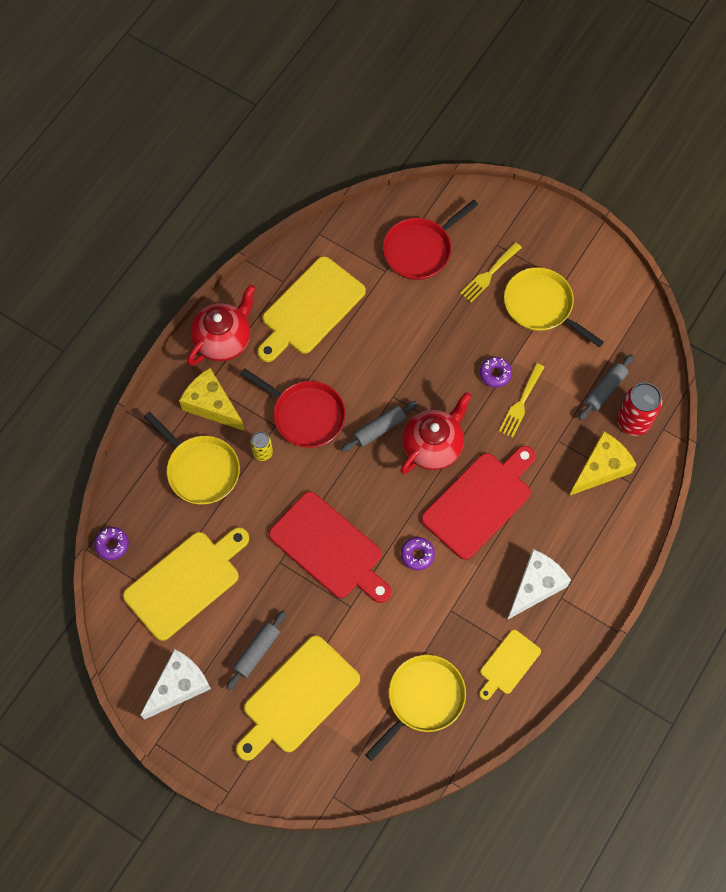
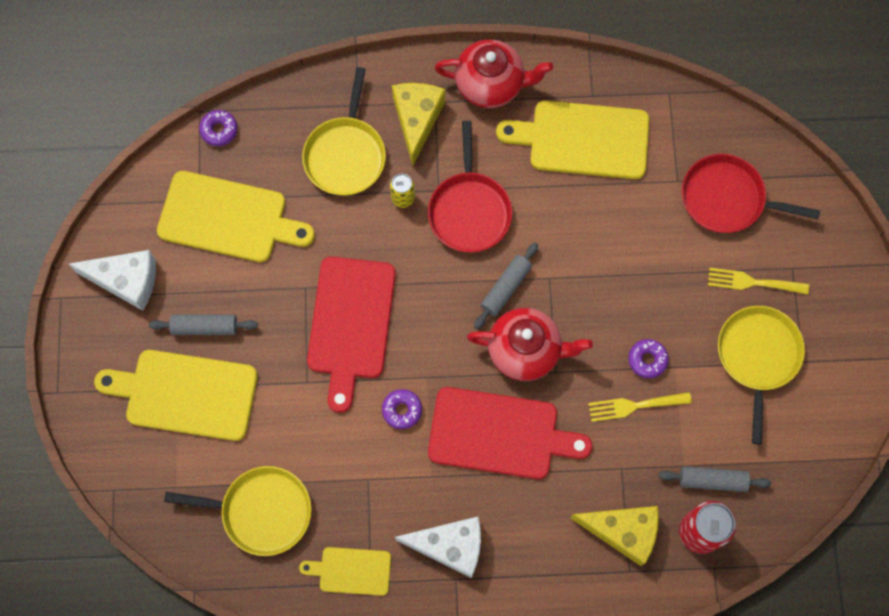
camera: 55 degrees right, 5 degrees up
grey rolling pin [342,401,417,452] -> grey rolling pin turned 75 degrees counterclockwise [474,243,538,329]

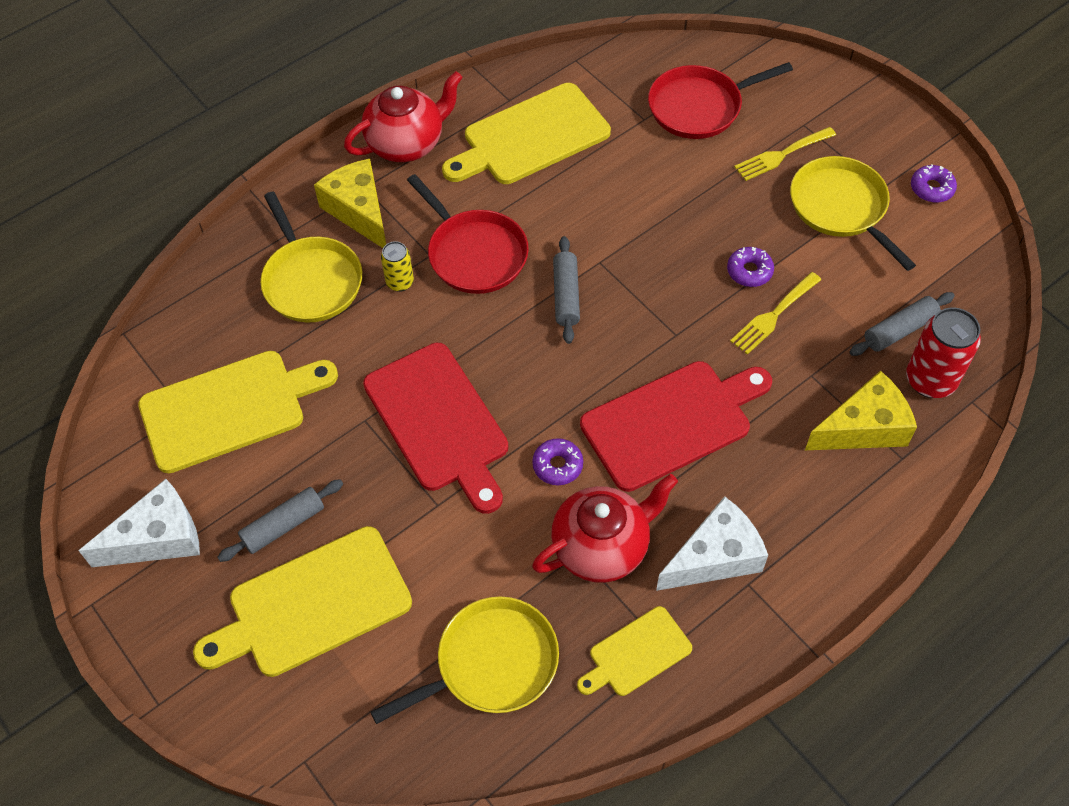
camera: 35 degrees left, 15 degrees down
purple donut [199,110,238,146] -> purple donut moved to [911,164,957,203]
red teapot [467,308,593,381] -> red teapot moved to [532,474,678,583]

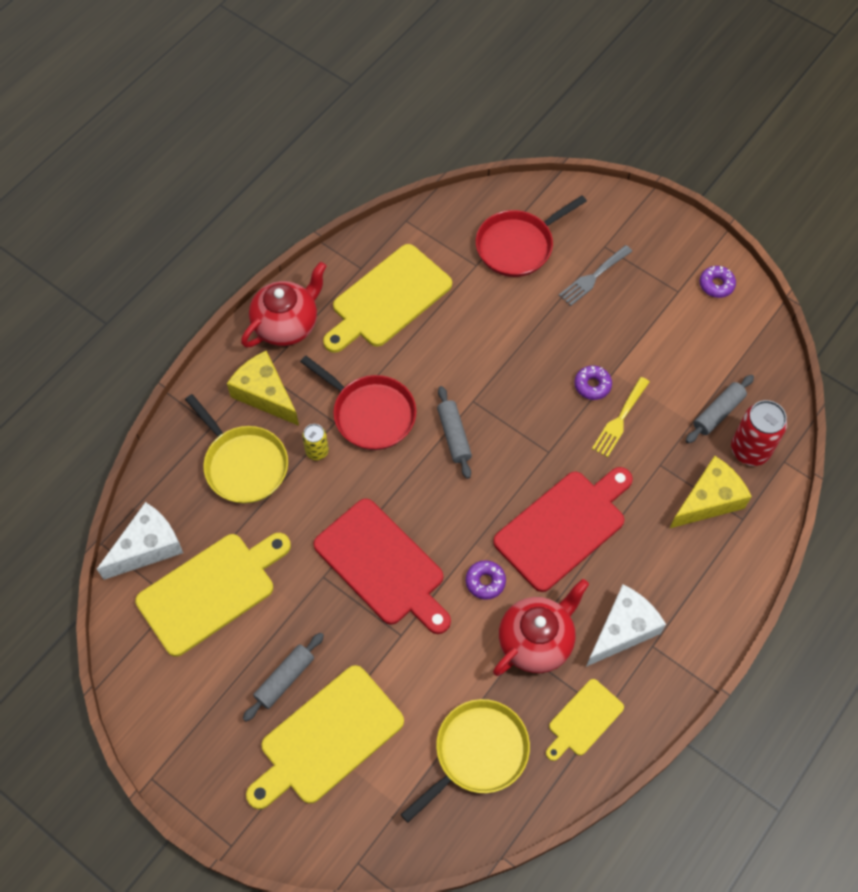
camera: 15 degrees left, 5 degrees up
white cheese [79,479,200,567] -> white cheese moved to [97,502,183,580]
yellow fork [734,127,836,181] -> grey fork [559,245,633,306]
yellow pan [790,156,916,271] -> none

